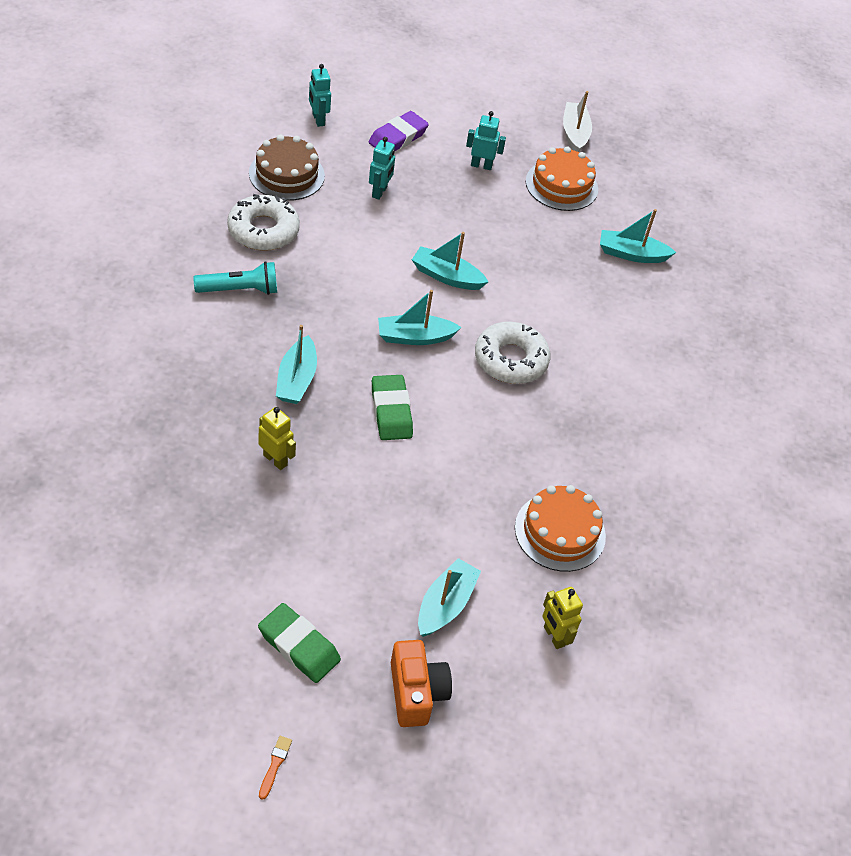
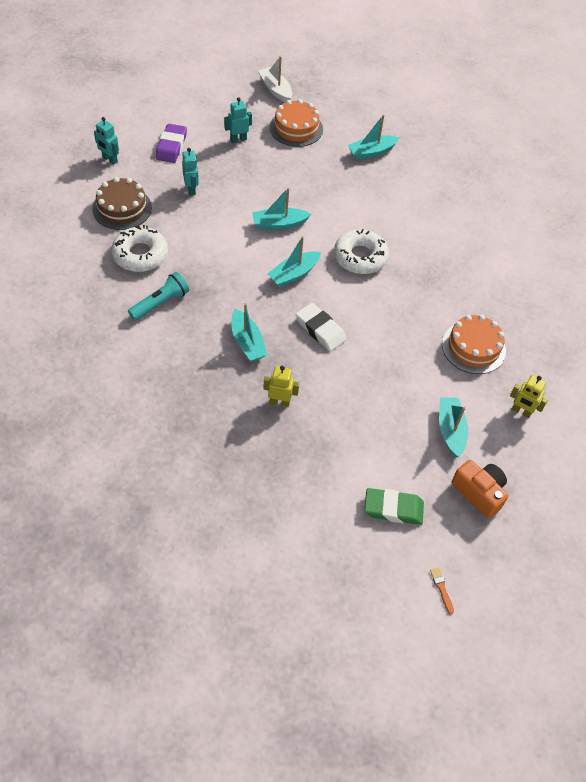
camera: 30 degrees left, 5 degrees up
green eraser [372,375,413,440] -> white eraser [296,303,347,351]

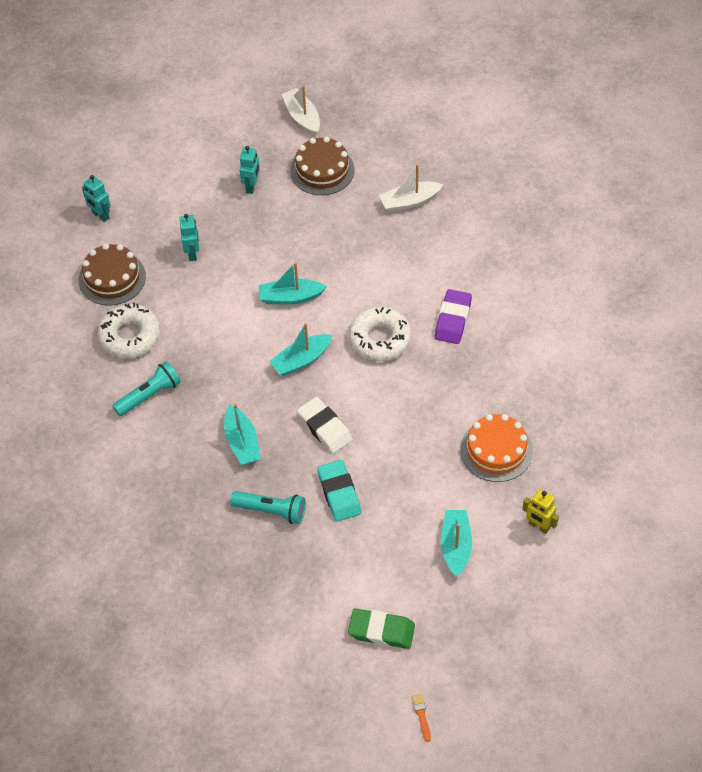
camera: 10 degrees right, 0 degrees up
purple eraser [155,124,187,163] -> purple eraser moved to [435,289,472,344]
turquoise robot [224,97,252,143] -> turquoise robot turned 120 degrees clockwise [240,146,260,194]
yellow robot [263,366,299,407] -> turquoise flashlight [230,491,306,524]
orange cake [270,99,323,147] -> brown cake [290,136,355,195]
turquoise boat [348,114,399,160] -> white boat [379,164,444,212]
orange camera [451,460,509,519] -> none
none -> turquoise eraser [317,460,361,522]

